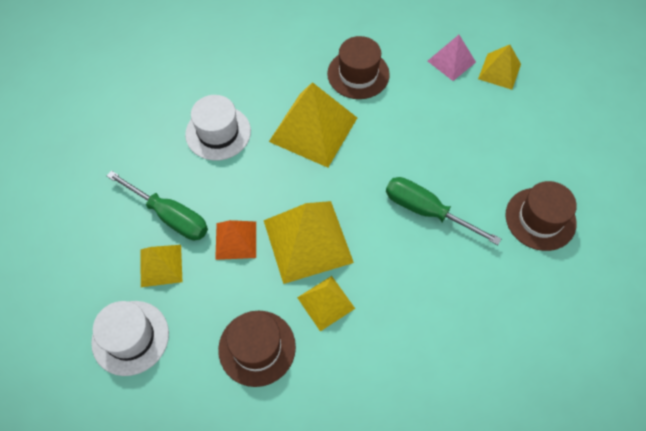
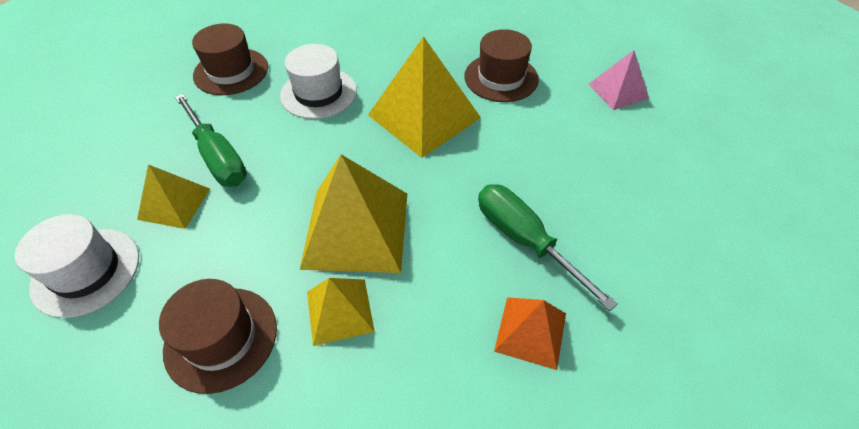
camera: 20 degrees right, 10 degrees down
orange pyramid [215,220,256,260] -> orange pyramid moved to [494,297,566,370]
yellow pyramid [478,45,521,90] -> none
brown hat [505,181,577,251] -> brown hat moved to [192,23,268,95]

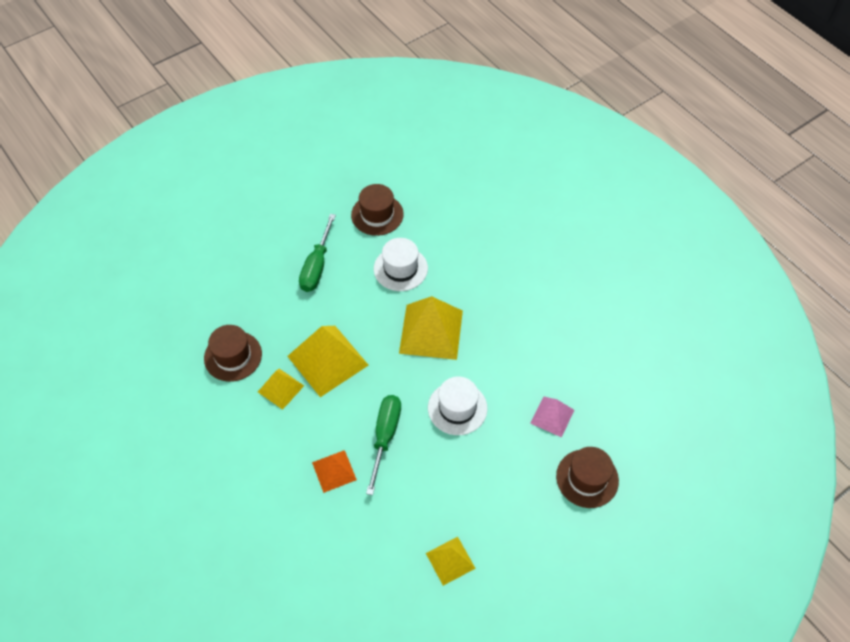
camera: 50 degrees right, 5 degrees up
white hat [15,214,139,318] -> white hat moved to [428,377,487,435]
yellow pyramid [137,165,210,229] -> yellow pyramid moved to [426,537,476,586]
brown hat [464,29,539,102] -> brown hat moved to [556,447,619,508]

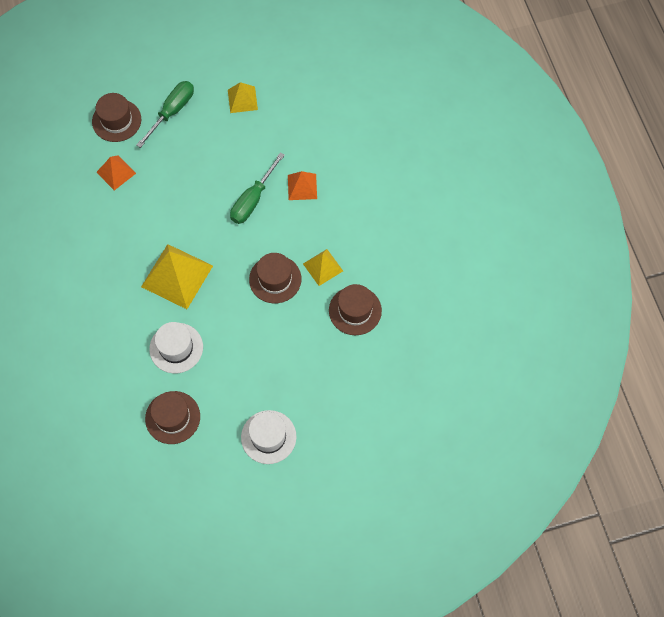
camera: 160 degrees left, 10 degrees up
yellow pyramid [287,326,368,397] -> brown hat [249,253,301,303]
green screwdriver [299,214,336,292] -> green screwdriver moved to [136,81,194,148]
white hat [428,377,487,435] -> white hat moved to [241,410,296,464]
pink pyramid [530,396,574,438] -> orange pyramid [97,155,136,190]

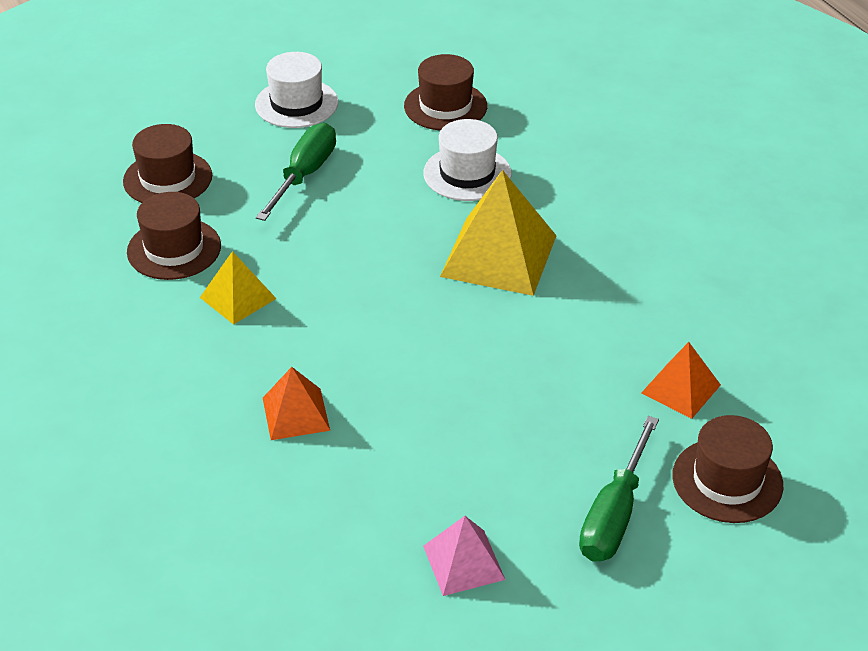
camera: 170 degrees right, 25 degrees down
yellow pyramid [228,82,258,113] -> pink pyramid [423,516,505,596]
green screwdriver [230,152,285,224] -> green screwdriver moved to [256,123,336,221]
brown hat [249,253,301,303] -> brown hat moved to [123,124,212,203]

